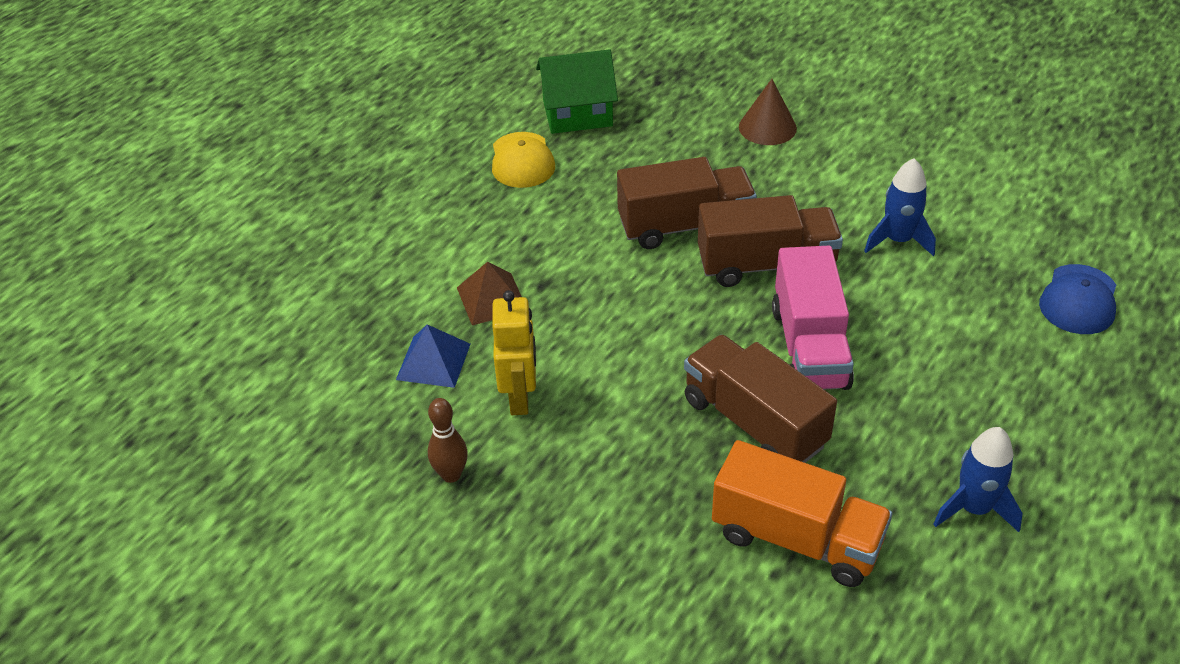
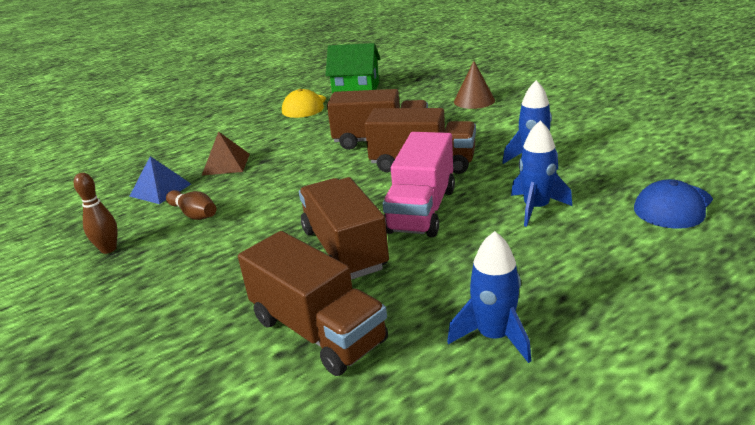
camera: 20 degrees right, 15 degrees down
yellow robot [492,290,536,415] -> brown bowling pin [166,190,216,220]
orange truck [712,440,892,587] -> brown truck [238,231,388,376]
none -> blue rocket [511,120,572,227]

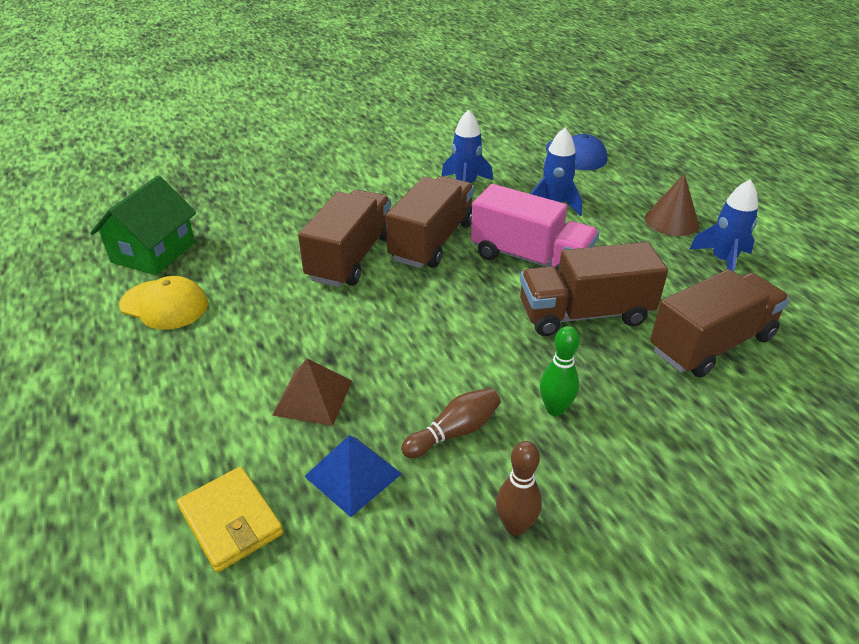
camera: 80 degrees left, 10 degrees up
brown cone [454,61,495,109] -> brown cone moved to [645,174,699,236]
none -> yellow wallet [177,467,283,572]
none -> green bowling pin [540,326,580,416]

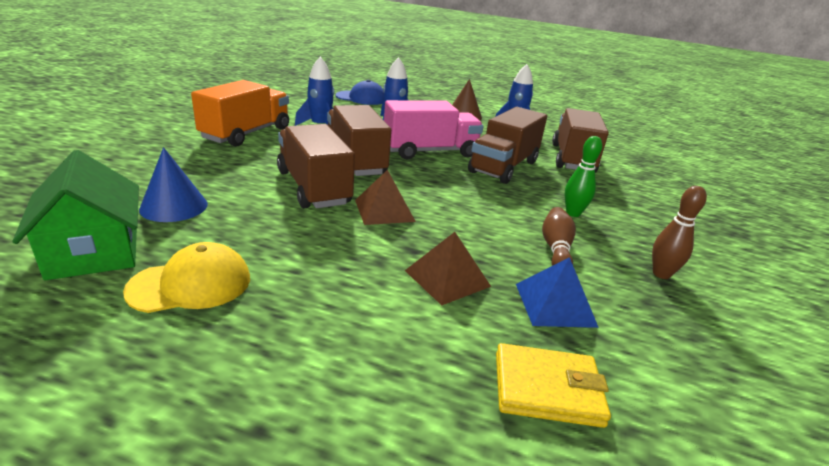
camera: 50 degrees left, 10 degrees down
none -> blue cone [139,147,208,222]
none -> orange truck [191,80,289,147]
none -> brown pyramid [355,170,416,225]

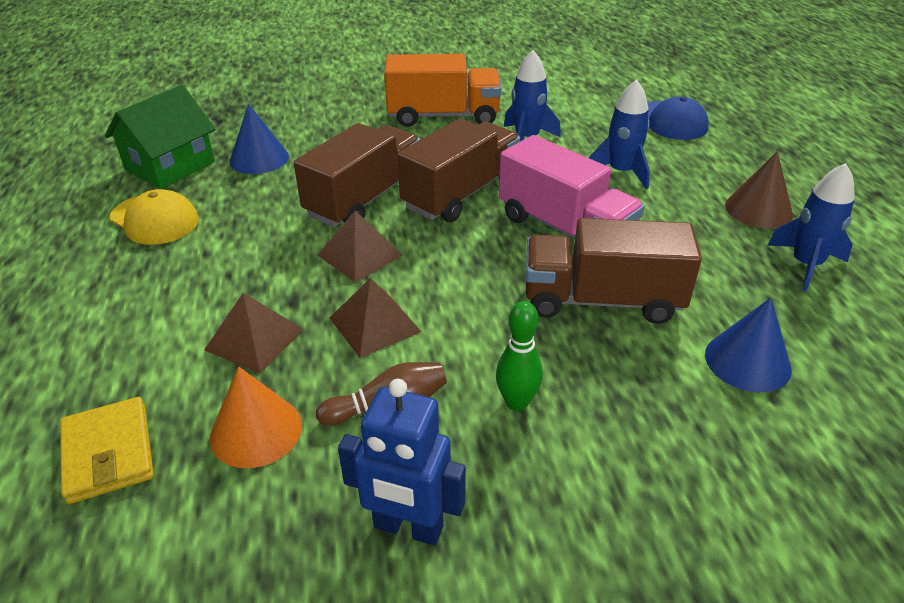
camera: 65 degrees right, 10 degrees up
blue pyramid [516,257,599,328] -> orange cone [210,366,302,468]
brown truck [552,108,609,173] -> blue cone [705,298,792,393]
brown bowling pin [652,186,707,279] -> blue robot [338,379,466,545]
none -> brown pyramid [330,278,421,358]

